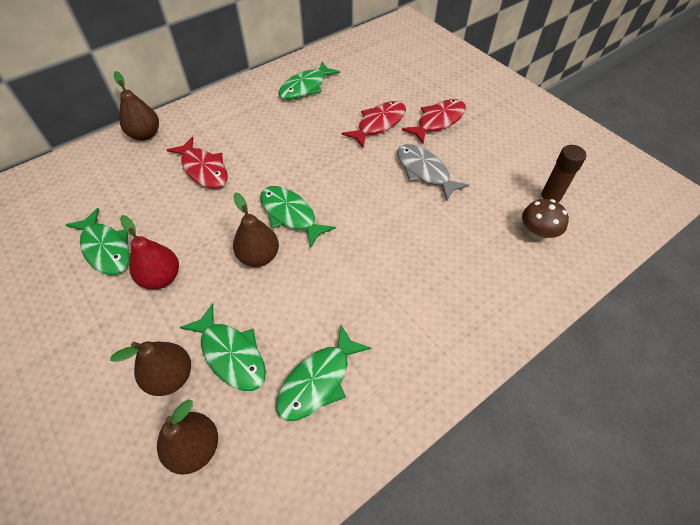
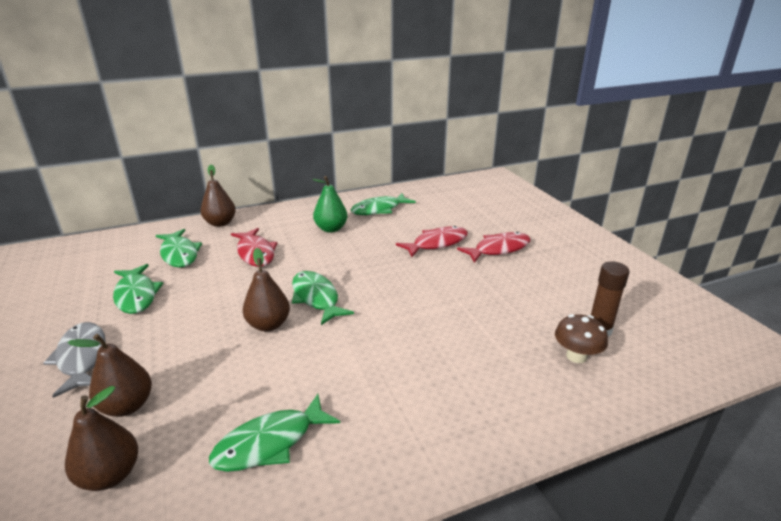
camera: 15 degrees right, 25 degrees down
red pear [120,215,179,289] -> none
green fish [180,303,266,391] -> green fish moved to [156,229,202,268]
grey fish [397,144,469,201] -> grey fish moved to [43,322,106,398]
none -> green pear [312,176,348,233]

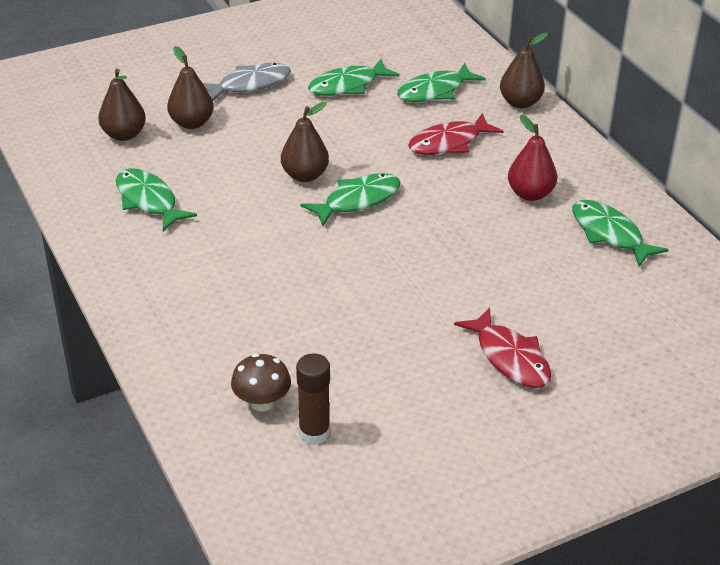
camera: 85 degrees right, 10 degrees up
green pear [312,176,348,233] -> red pear [508,115,557,201]
red fish [396,226,468,257] -> none

